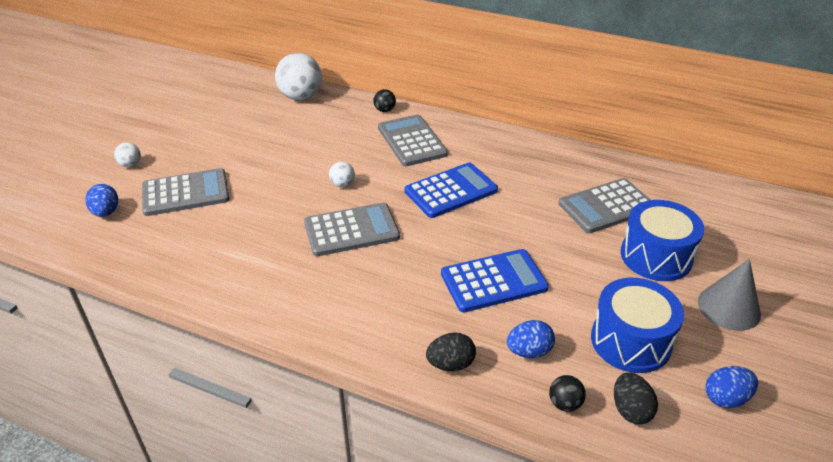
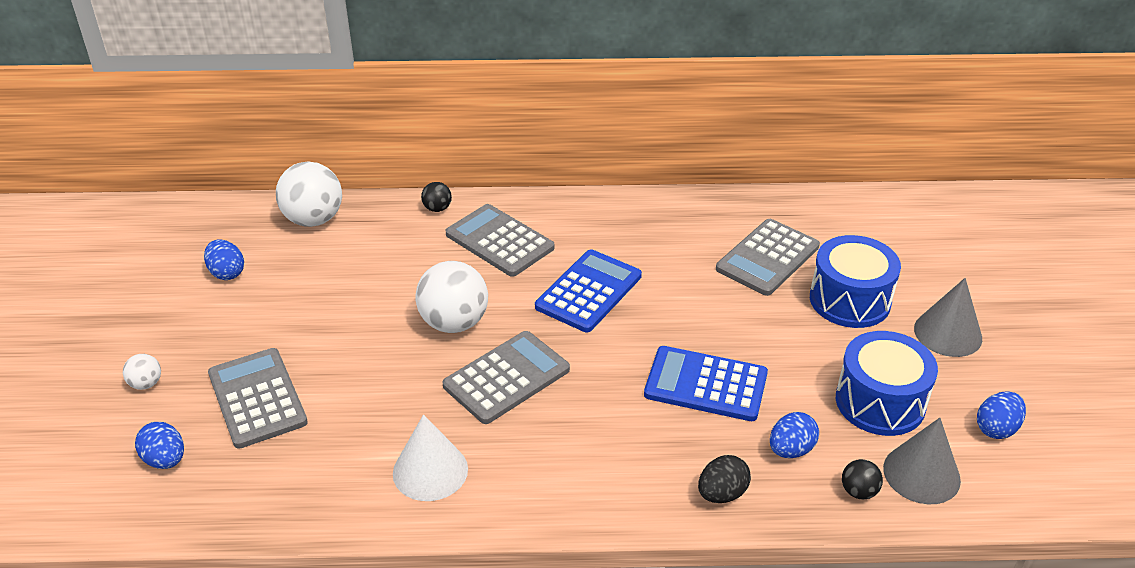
camera: 25 degrees left, 0 degrees up
grey calculator [142,168,229,216] -> grey calculator turned 75 degrees counterclockwise [208,348,308,449]
white ball [329,161,355,187] -> white ball [415,261,488,333], size x2.11
blue calculator [441,249,549,312] -> blue calculator turned 120 degrees counterclockwise [644,346,768,421]
black egg [614,372,658,424] -> grey cone [883,418,961,504]
none -> blue egg [204,239,244,280]
none -> white cone [393,414,468,501]

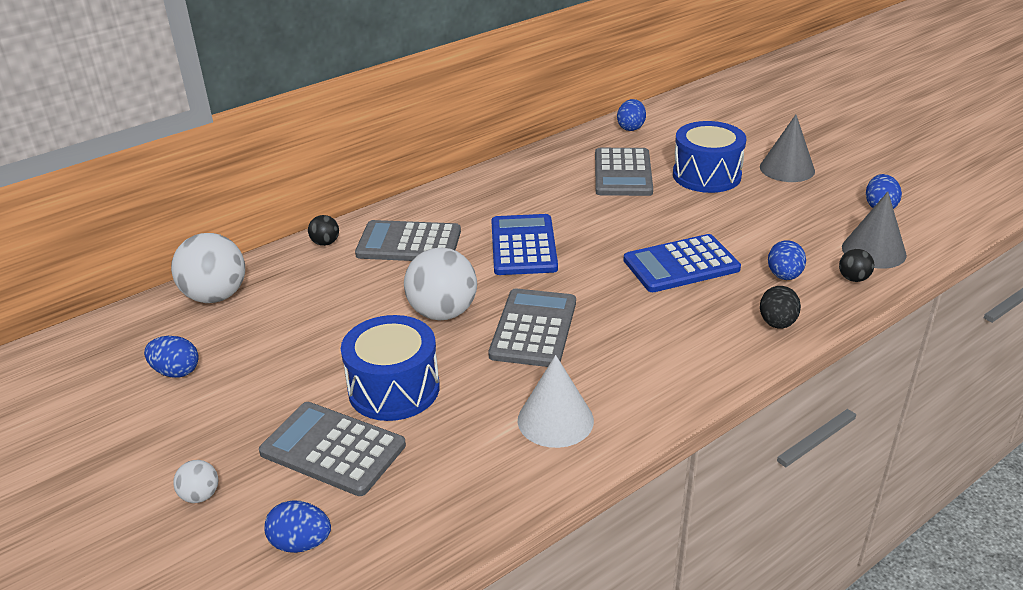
camera: 35 degrees left, 5 degrees down
blue drum [836,331,938,436] -> blue drum moved to [341,315,440,421]
none -> blue egg [617,99,646,131]

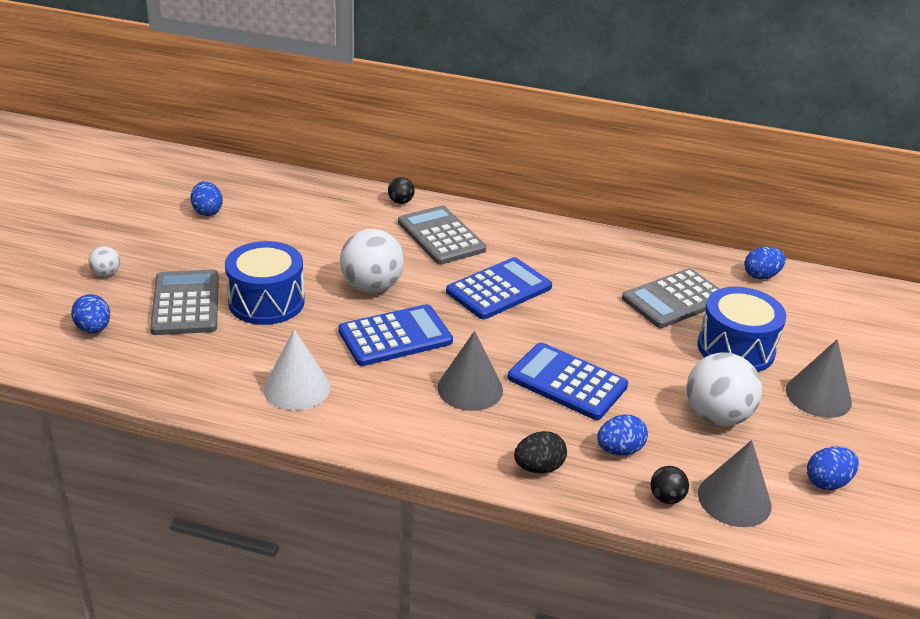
camera: 50 degrees right, 0 degrees up
white ball [171,233,245,303] -> white ball moved to [686,352,762,426]
grey calculator [488,288,576,367] -> blue calculator [338,304,453,366]
none -> grey cone [437,331,503,411]

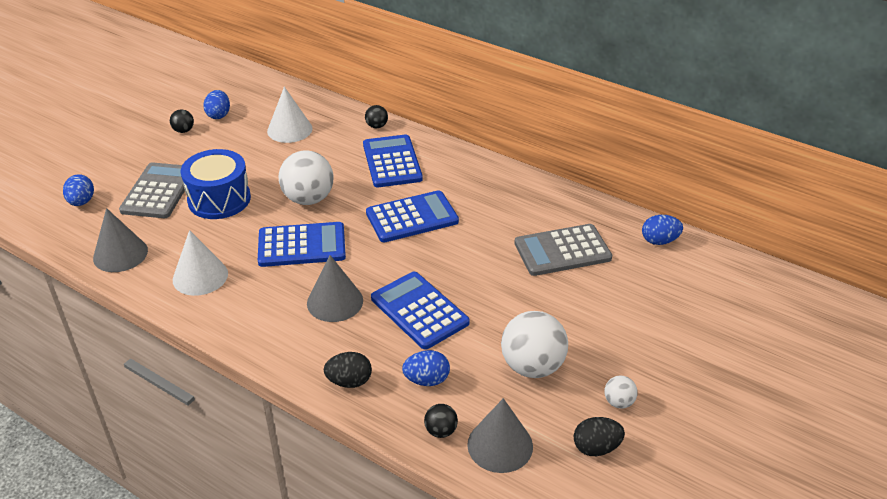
camera: 20 degrees right, 5 degrees up
white ball [88,246,120,277] -> white ball moved to [604,376,638,409]
grey calculator [398,206,486,264] -> blue calculator [363,134,423,187]
blue drum [697,287,786,372] -> none
grey cone [786,339,852,418] -> grey cone moved to [93,208,148,272]
blue egg [807,447,859,490] -> black egg [574,417,625,456]
none -> black ball [170,110,194,133]
none -> white cone [267,87,313,143]

